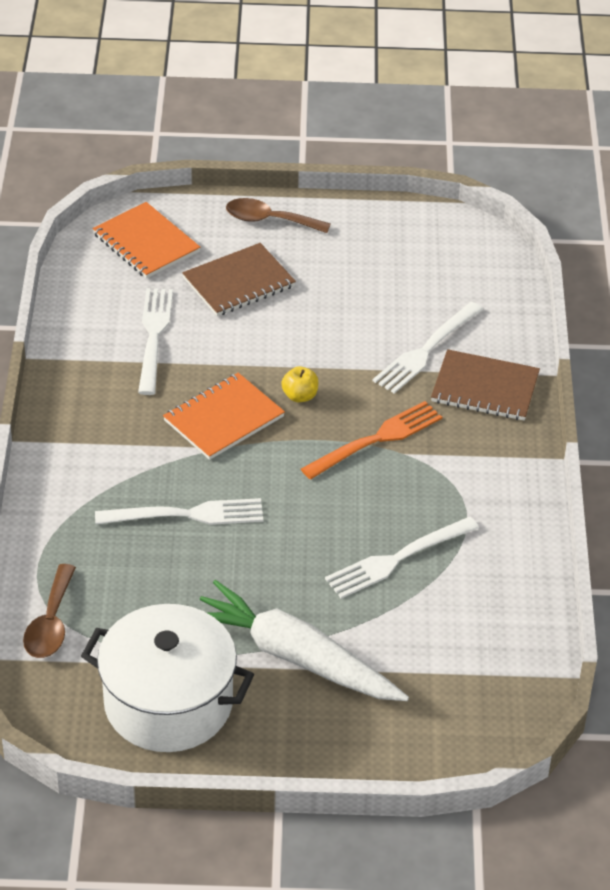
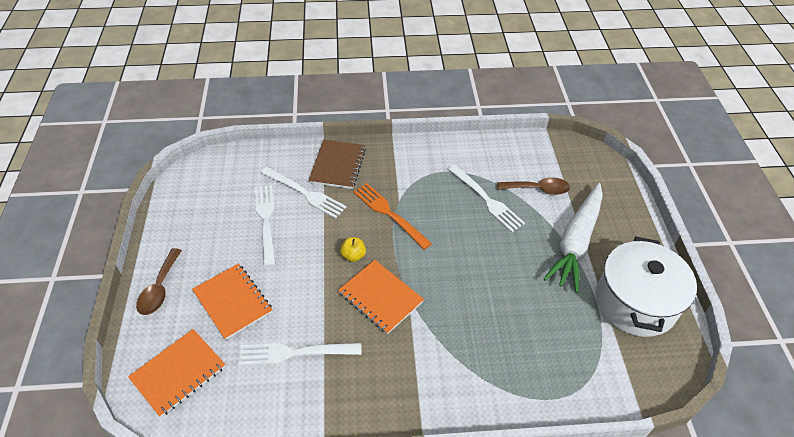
camera: 95 degrees left, 5 degrees up
brown spoon [23,564,76,658] -> brown spoon moved to [497,177,570,195]
white fork [95,498,263,525] -> white fork moved to [255,185,276,267]
brown notebook [182,243,296,316] -> orange notebook [192,264,272,340]

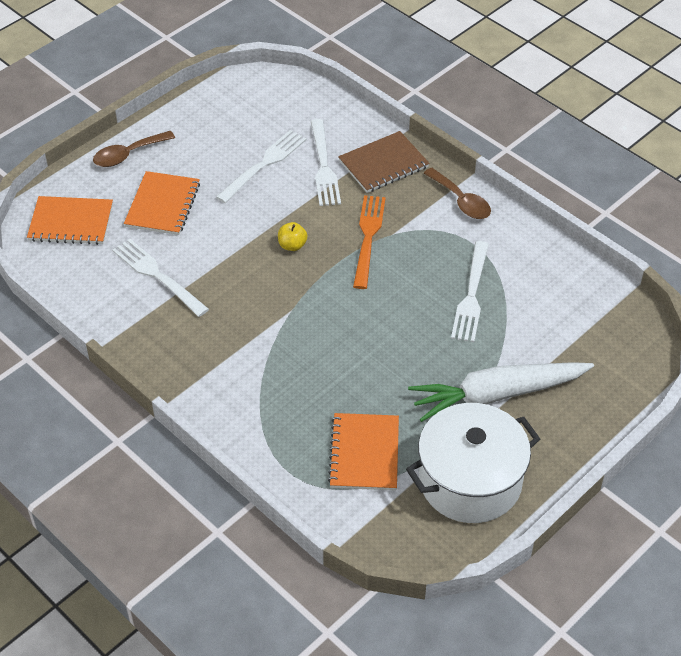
camera: 50 degrees right, 0 degrees up
orange notebook [338,260,424,334] -> orange notebook moved to [328,413,399,491]
brown spoon [497,177,570,195] -> brown spoon moved to [424,168,491,219]

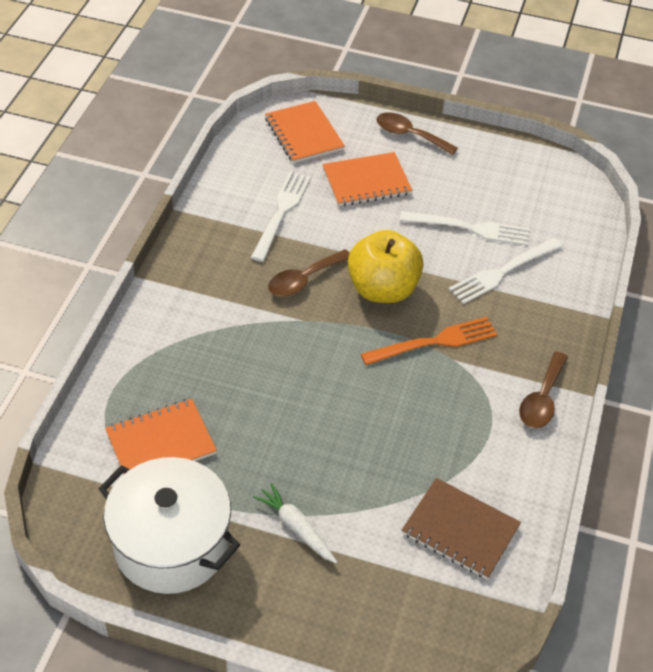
camera: 60 degrees right, 0 degrees up
yellow apple [278,222,307,251] -> yellow apple [348,230,424,303], size x2.33
brown notebook [338,131,430,193] -> brown notebook moved to [402,478,521,579]
white carrot [408,362,594,422] -> white carrot [253,483,337,563], size x0.51
white fork [451,241,489,342] -> none
none -> brown spoon [268,249,350,296]

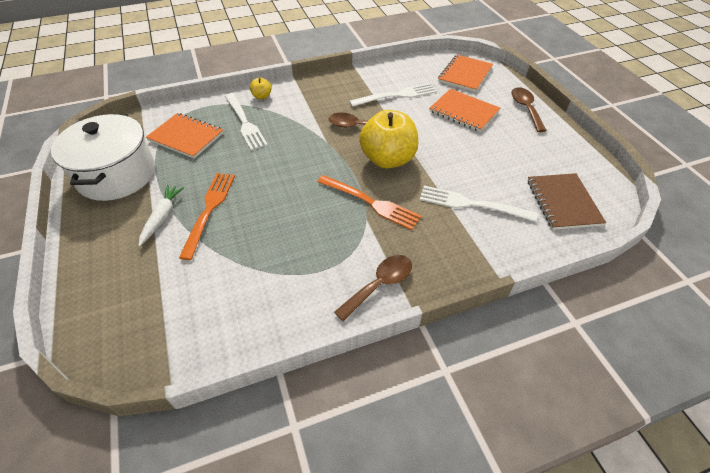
camera: 55 degrees right, 0 degrees up
white fork [400,211,530,246] -> white fork moved to [225,93,268,150]
brown notebook [402,478,521,579] -> brown notebook moved to [527,173,606,230]
brown spoon [519,351,568,428] -> brown spoon turned 150 degrees clockwise [334,255,412,321]
none -> orange fork [179,173,235,260]
none -> yellow apple [250,78,272,99]

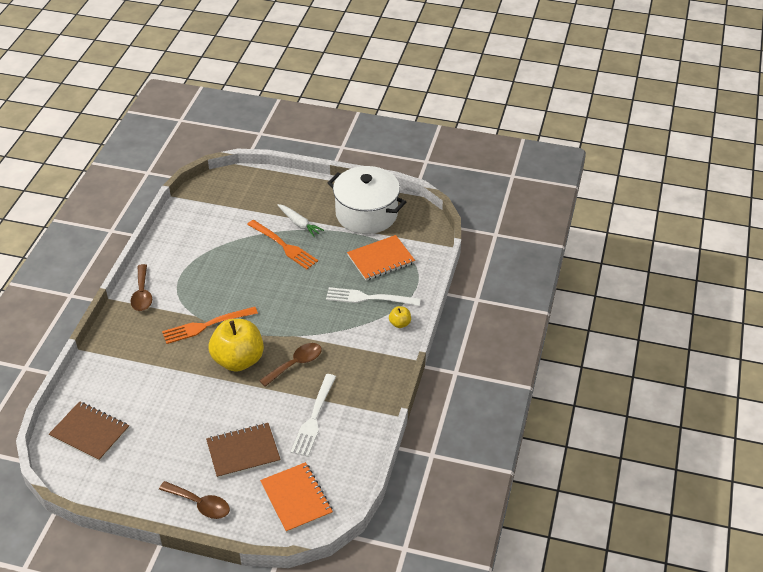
camera: 125 degrees right, 5 degrees down
white fork [420,186,537,222] -> none
orange notebook [429,89,500,132] -> brown notebook [206,423,281,478]

